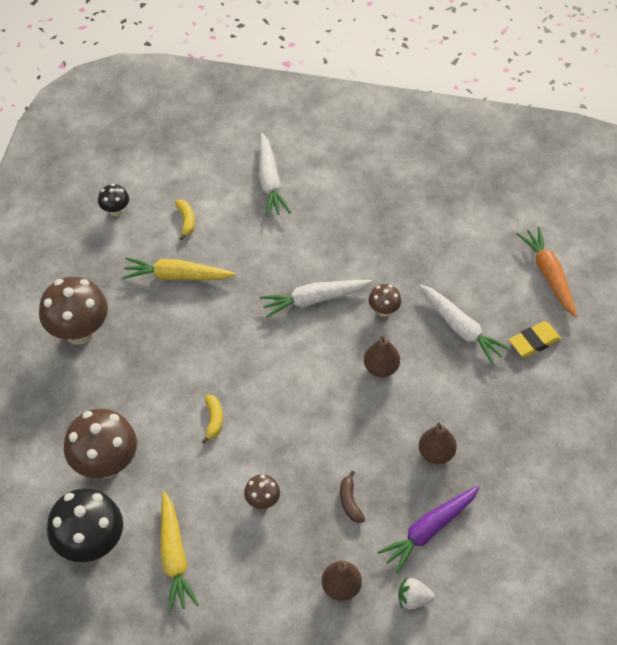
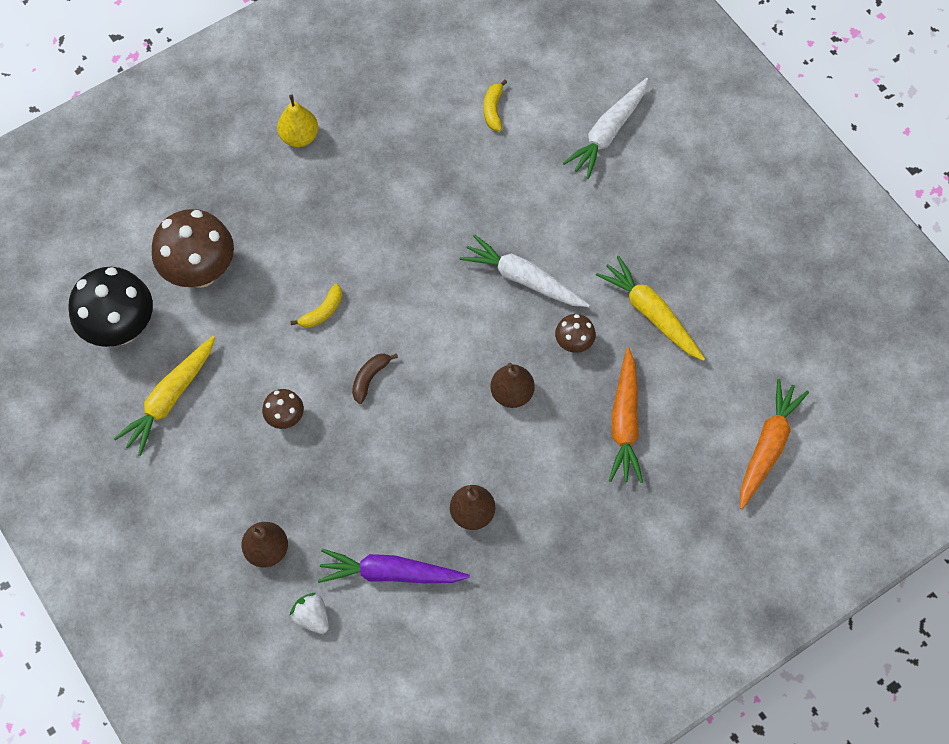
camera: 45 degrees right, 10 degrees up
brown mushroom [39,277,108,345] -> yellow pear [277,95,318,147]
black mushroom [98,184,129,216] -> none
yellow carrot [122,258,236,280] -> yellow carrot moved to [596,255,705,361]
yellow banana [175,199,195,240] -> yellow banana turned 150 degrees clockwise [484,79,507,131]
brown banana [340,471,365,523] -> brown banana moved to [352,354,398,404]
white carrot [419,284,511,365] -> orange carrot [609,348,643,483]
yellow eraser [509,321,561,357] -> none

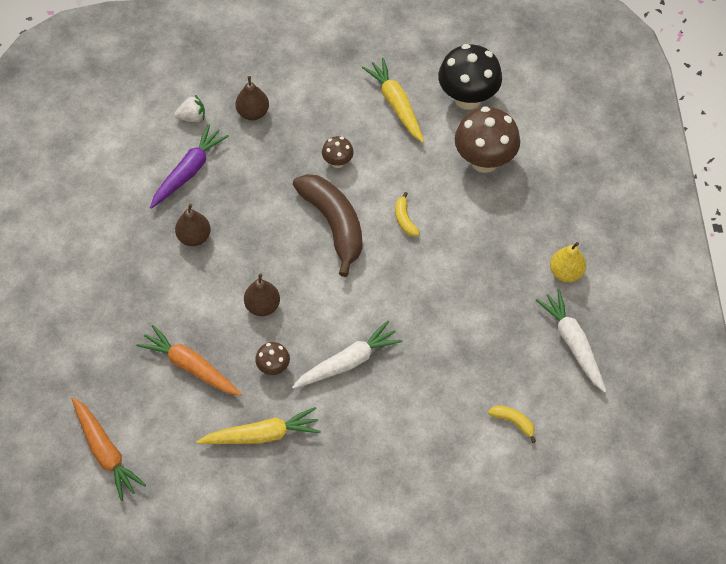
camera: 120 degrees right, 5 degrees down
brown banana [352,354,398,404] -> brown banana [293,174,362,277], size x2.36
white carrot [563,78,648,179] -> white carrot moved to [536,289,607,393]

